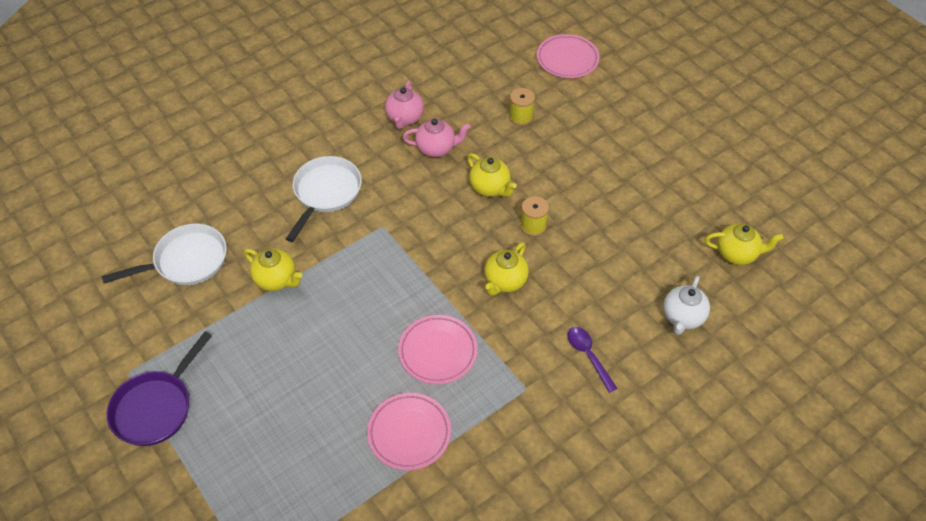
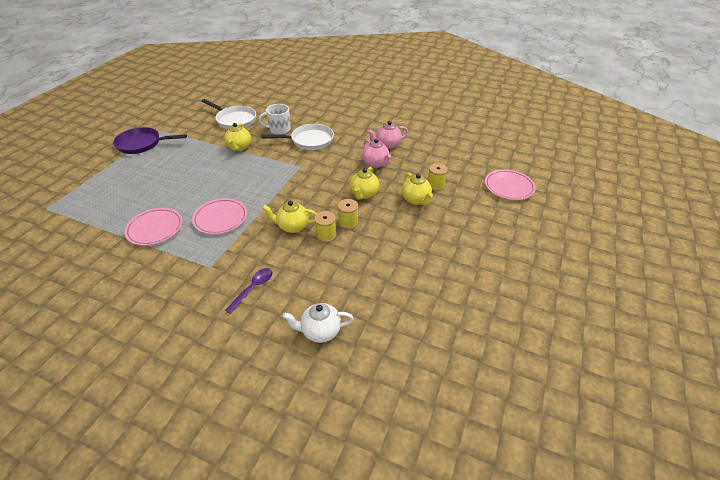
camera: 60 degrees right, 10 degrees down
yellow teapot [705,224,784,265] -> yellow teapot moved to [402,172,433,205]
none -> white mug [259,104,291,135]
none -> yellow spool [314,211,337,243]

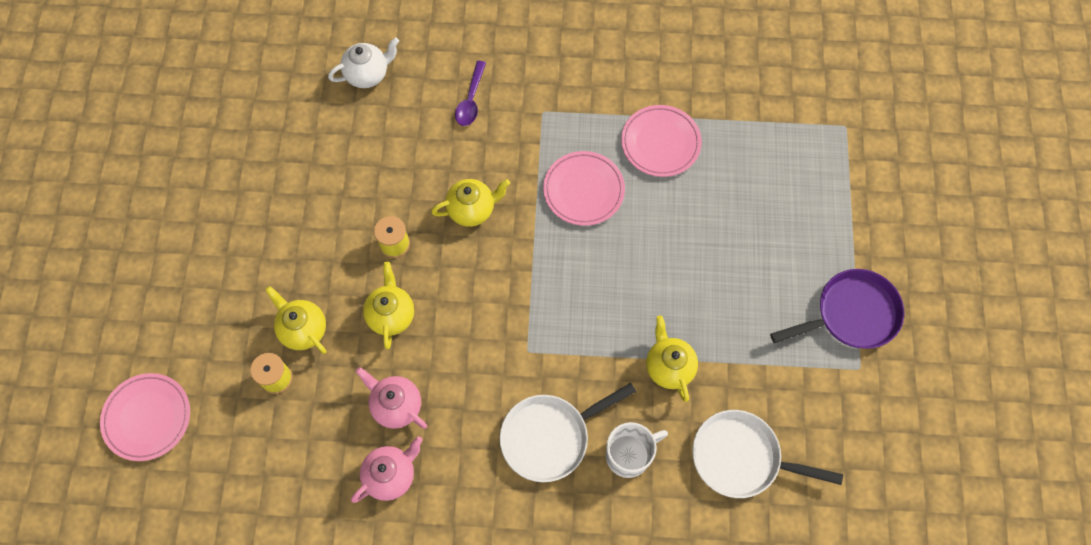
camera: 160 degrees right, 25 degrees up
yellow spool [314,211,337,243] -> none

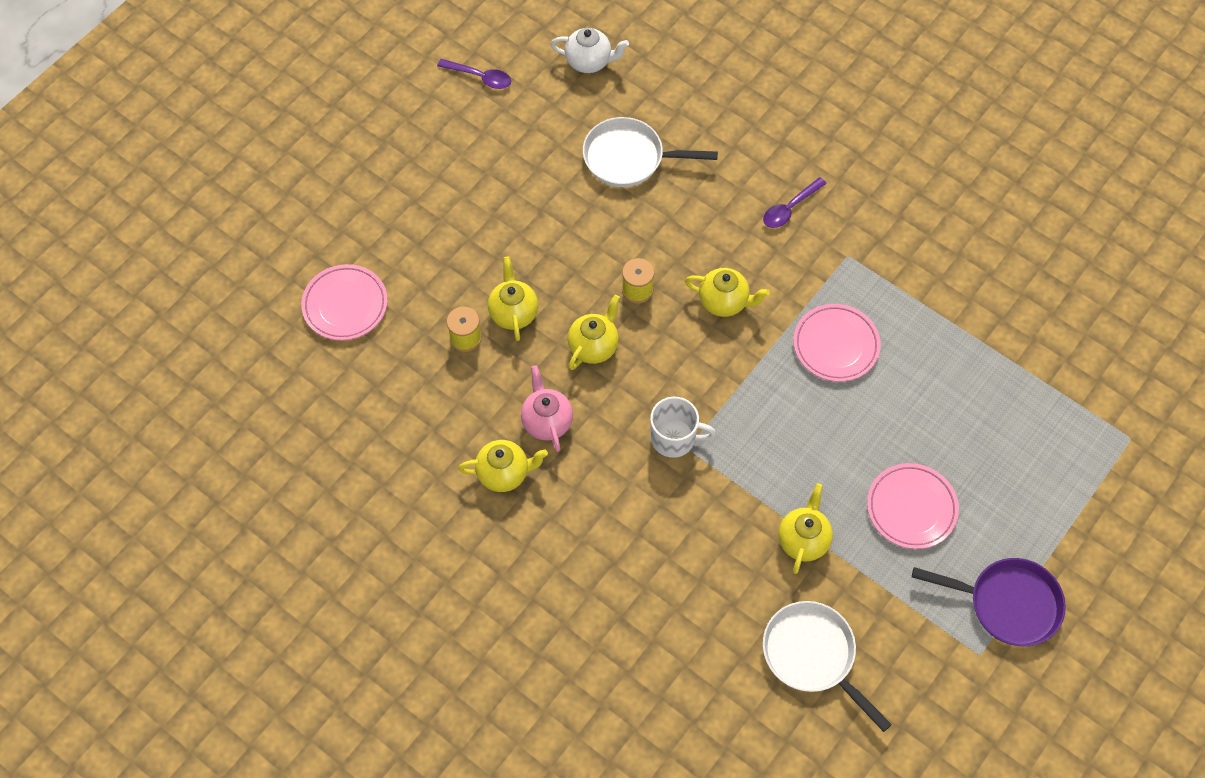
camera: 35 degrees right, 5 degrees down
white teapot [328,38,399,88] -> white teapot moved to [551,28,629,73]
pink teapot [351,436,423,503] -> yellow teapot [458,440,548,492]
white pan [500,383,636,482] -> white pan moved to [582,117,718,187]
white mug [606,422,668,478] -> white mug moved to [650,397,716,458]
pink plate [621,105,702,177] -> pink plate moved to [867,463,959,549]
none -> purple spoon [437,59,511,89]

